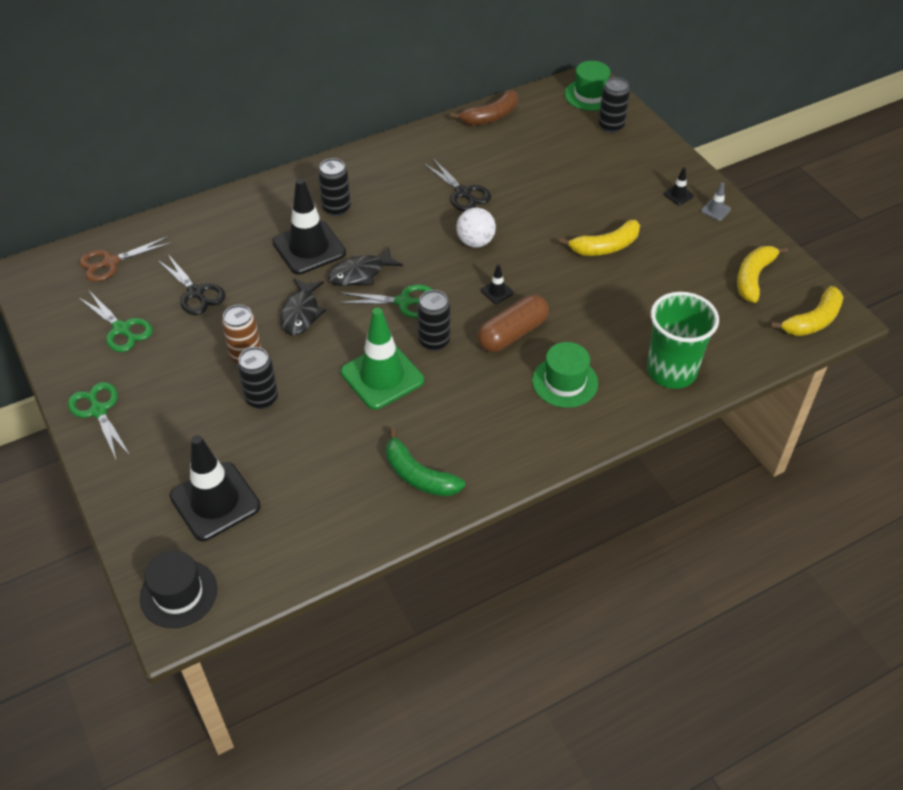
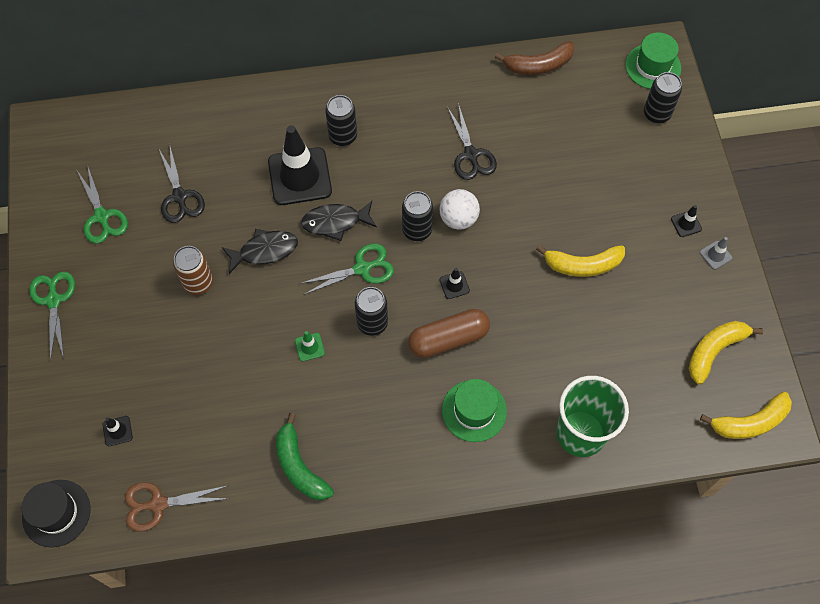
camera: 20 degrees right, 15 degrees up
brown scissors [79,236,173,282] -> brown scissors moved to [125,482,229,532]
black traffic cone [170,435,261,541] -> black traffic cone [103,416,133,446], size x0.41
black can [237,347,278,409] -> black can moved to [402,191,433,241]
black fish [280,279,326,335] -> black fish turned 135 degrees counterclockwise [222,229,298,274]
green scissors [338,284,432,318] -> green scissors turned 45 degrees counterclockwise [299,243,394,295]
green traffic cone [341,308,424,410] -> green traffic cone [295,331,325,361], size x0.41

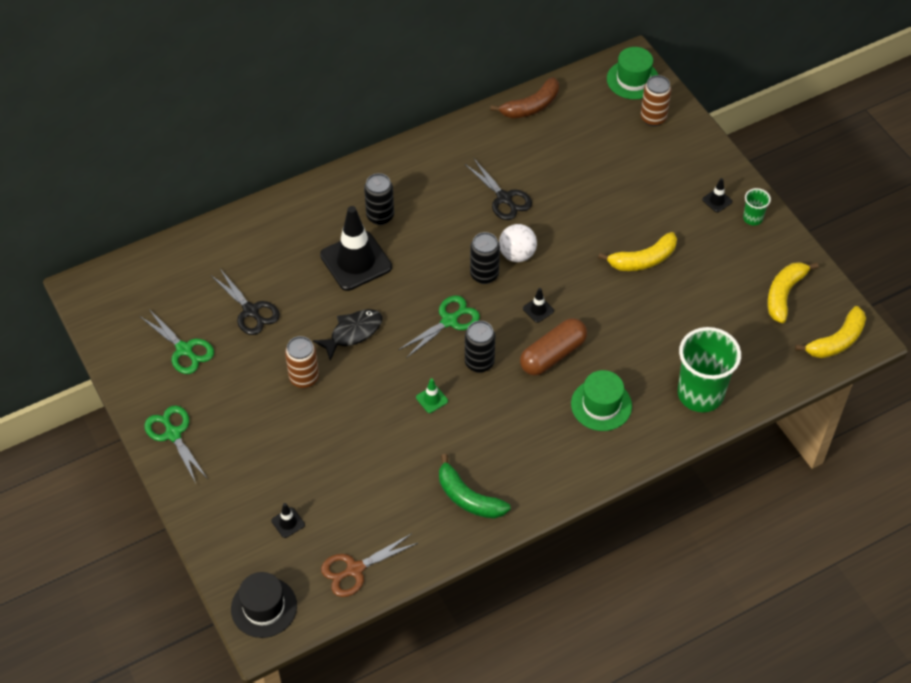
camera: 20 degrees left, 10 degrees down
black fish [301,201,377,241] -> none
black can [644,72,682,124] -> brown can [640,75,672,126]
grey traffic cone [700,237,732,270] -> green cup [743,188,771,226]

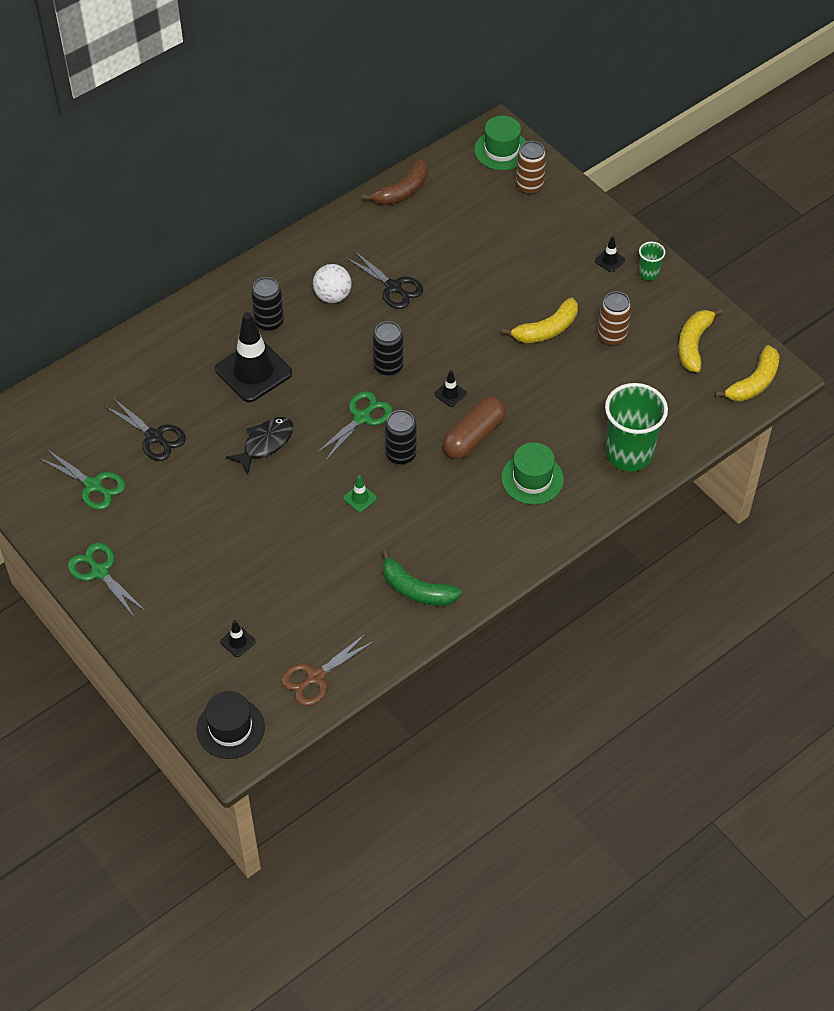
camera: 10 degrees left, 0 degrees up
brown can [285,336,319,388] -> brown can moved to [598,291,631,346]
white ball [499,224,537,262] -> white ball moved to [313,264,352,303]

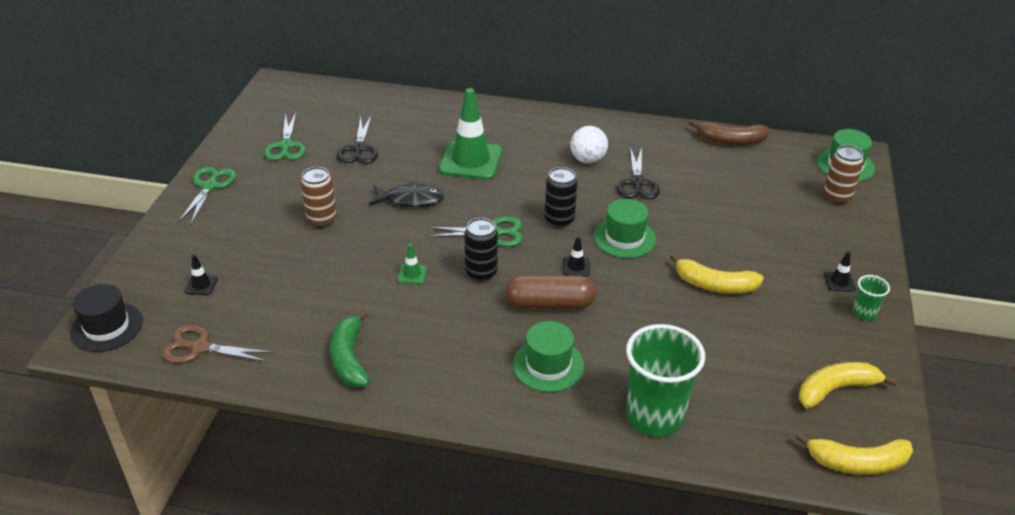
camera: 50 degrees right, 15 degrees down
black traffic cone [215,312,292,402] -> green traffic cone [439,88,502,180]
black can [251,277,284,332] -> none
brown can [598,291,631,346] -> brown can moved to [301,167,337,228]
none -> green hat [594,199,656,258]

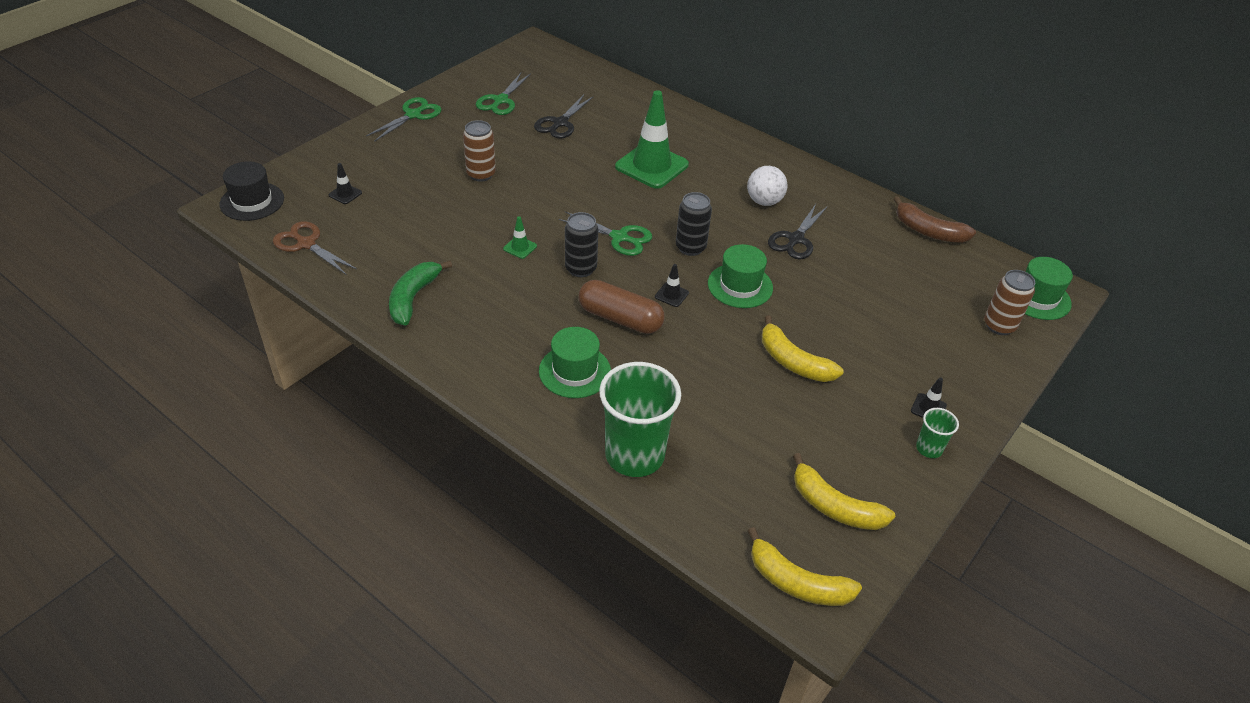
camera: 25 degrees right, 5 degrees up
black fish [369,181,444,207] -> none
yellow banana [799,362,898,409] -> yellow banana turned 150 degrees counterclockwise [793,453,895,530]

